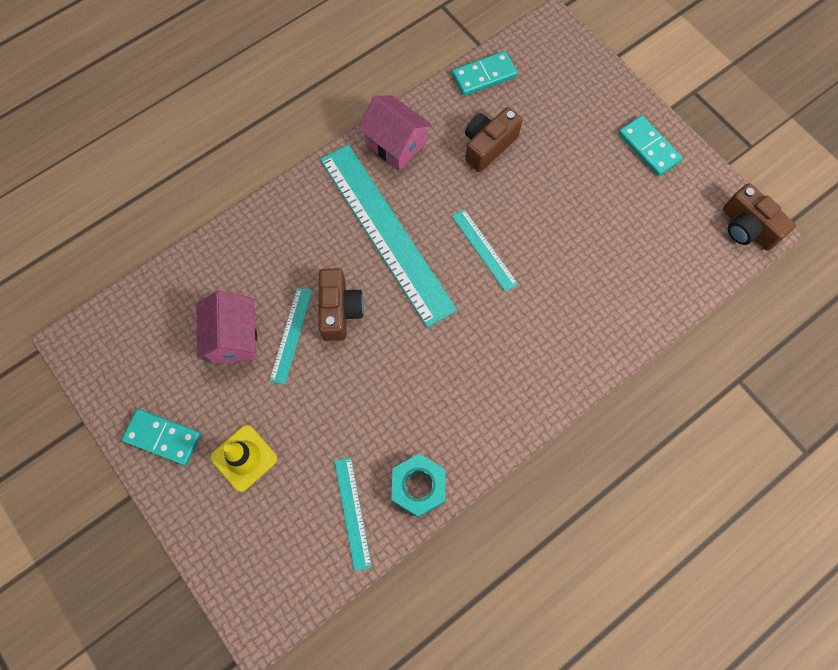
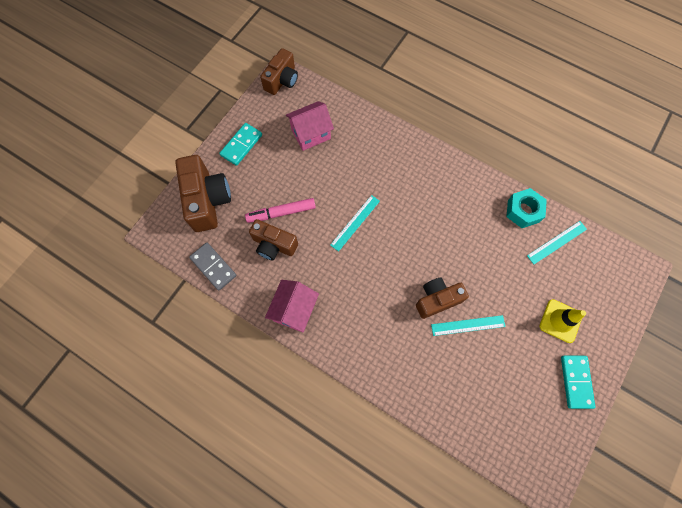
camera: 110 degrees left, 0 degrees up
pink house [196,291,257,364] -> pink house moved to [286,101,334,151]
turquoise ruler [320,144,457,328] -> none
turquoise domino [452,51,518,96] -> grey domino [189,243,237,291]
none -> brown camera [175,155,231,232]
none -> pink marker [245,198,316,223]

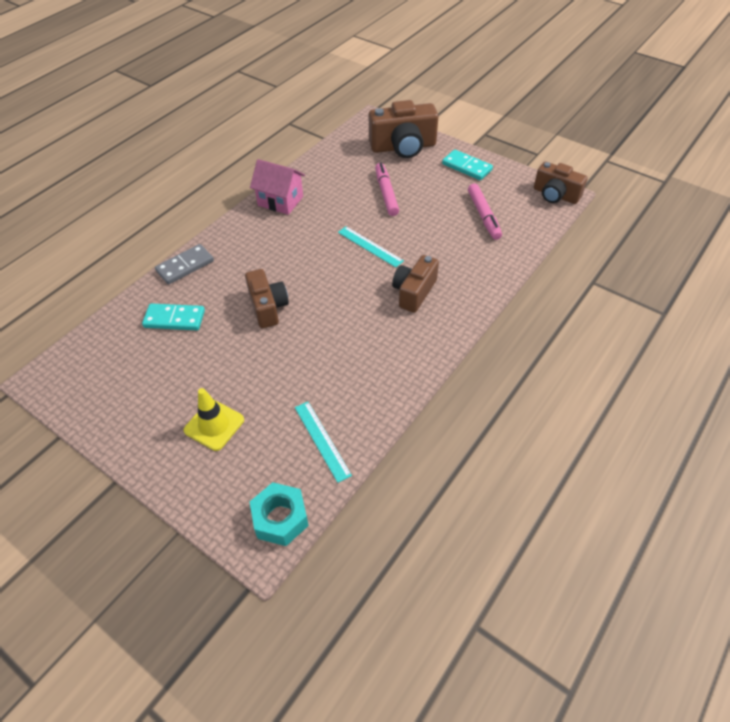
camera: 95 degrees right, 20 degrees down
grey domino [189,243,237,291] -> grey domino moved to [155,244,214,284]
brown camera [249,219,298,261] -> brown camera moved to [392,255,439,313]
pink house [286,101,334,151] -> pink marker [468,184,502,240]
turquoise ruler [431,315,506,336] -> none
turquoise nut [506,188,547,228] -> turquoise nut moved to [250,482,309,546]
turquoise domino [561,355,595,409] -> turquoise domino moved to [142,303,205,330]

